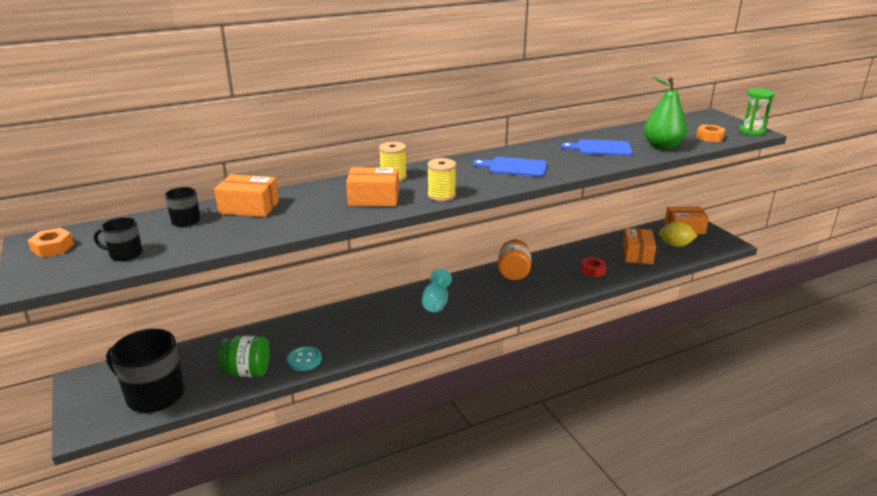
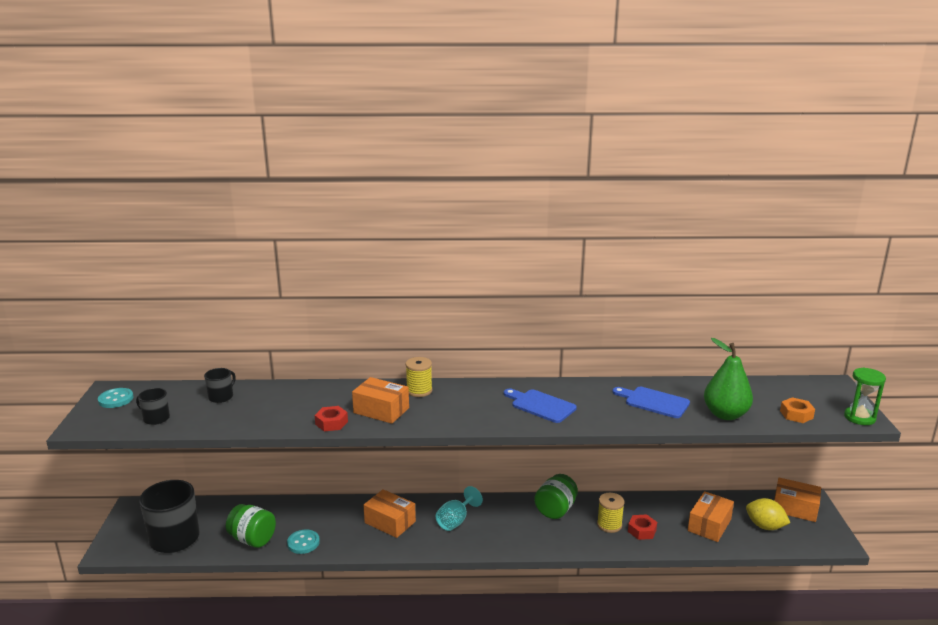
camera: 25 degrees right, 5 degrees down
orange nut [28,228,74,258] -> turquoise button [98,388,134,408]
orange box [214,174,279,217] -> orange box moved to [363,489,416,538]
yellow spool [427,158,456,201] -> yellow spool moved to [597,493,624,533]
orange jar [498,239,531,280] -> green jar [534,474,578,519]
none -> red nut [315,406,348,431]

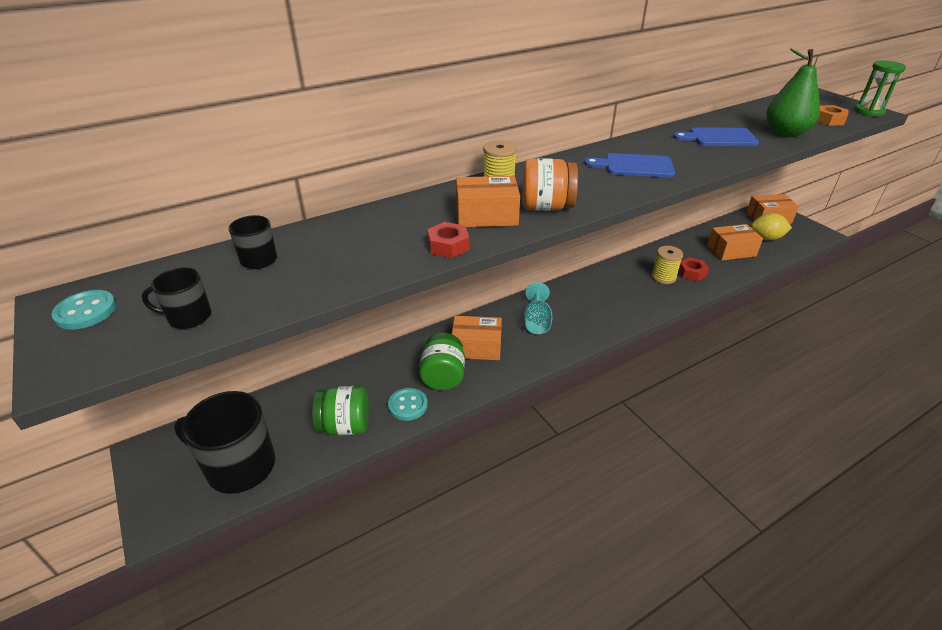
camera: 30 degrees left, 15 degrees up
green jar [534,474,578,519] -> green jar moved to [419,333,465,390]
orange box [688,491,734,542] -> orange box turned 75 degrees clockwise [707,224,763,261]
none -> orange jar [522,158,578,211]

